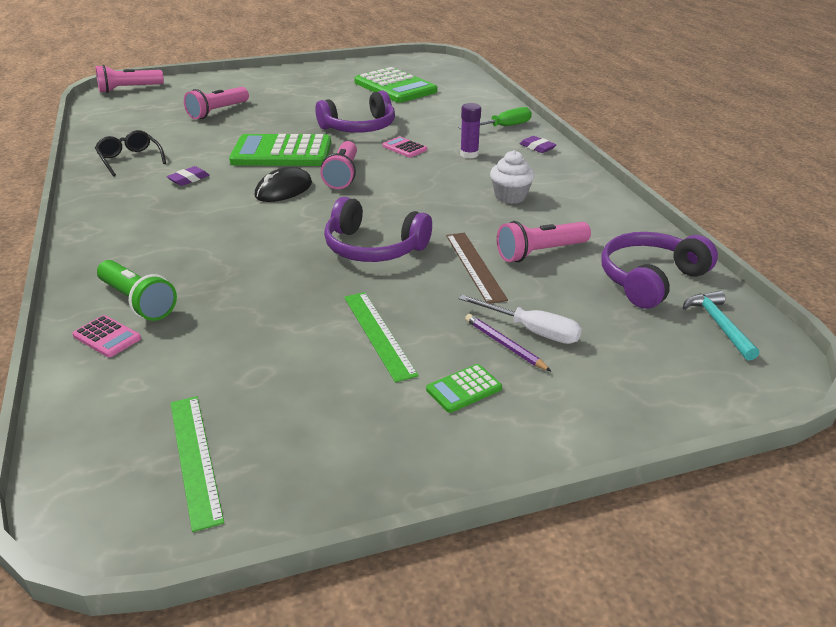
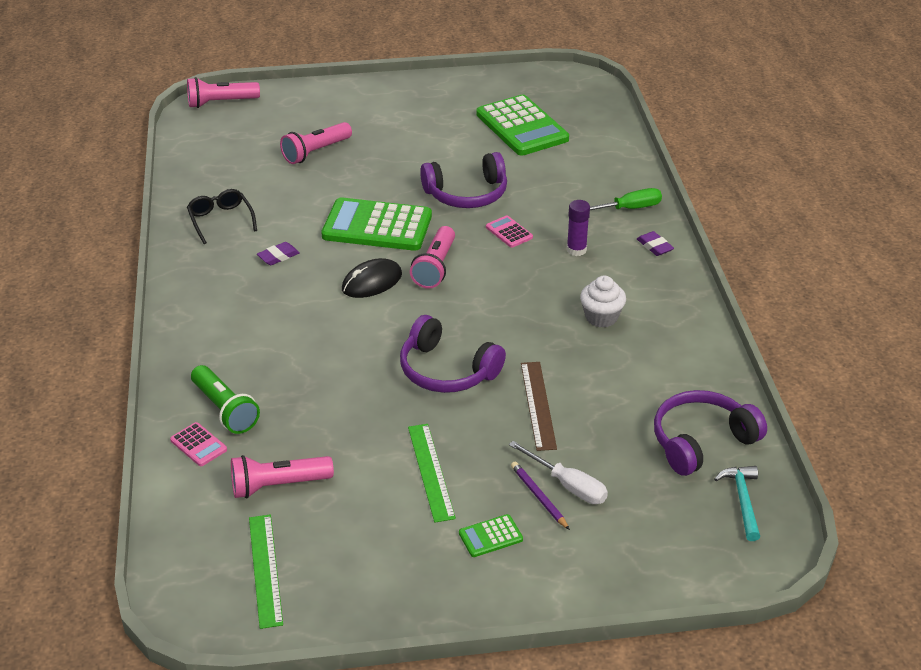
camera: 10 degrees right, 5 degrees up
pink flashlight [497,221,591,262] -> pink flashlight moved to [231,455,334,498]

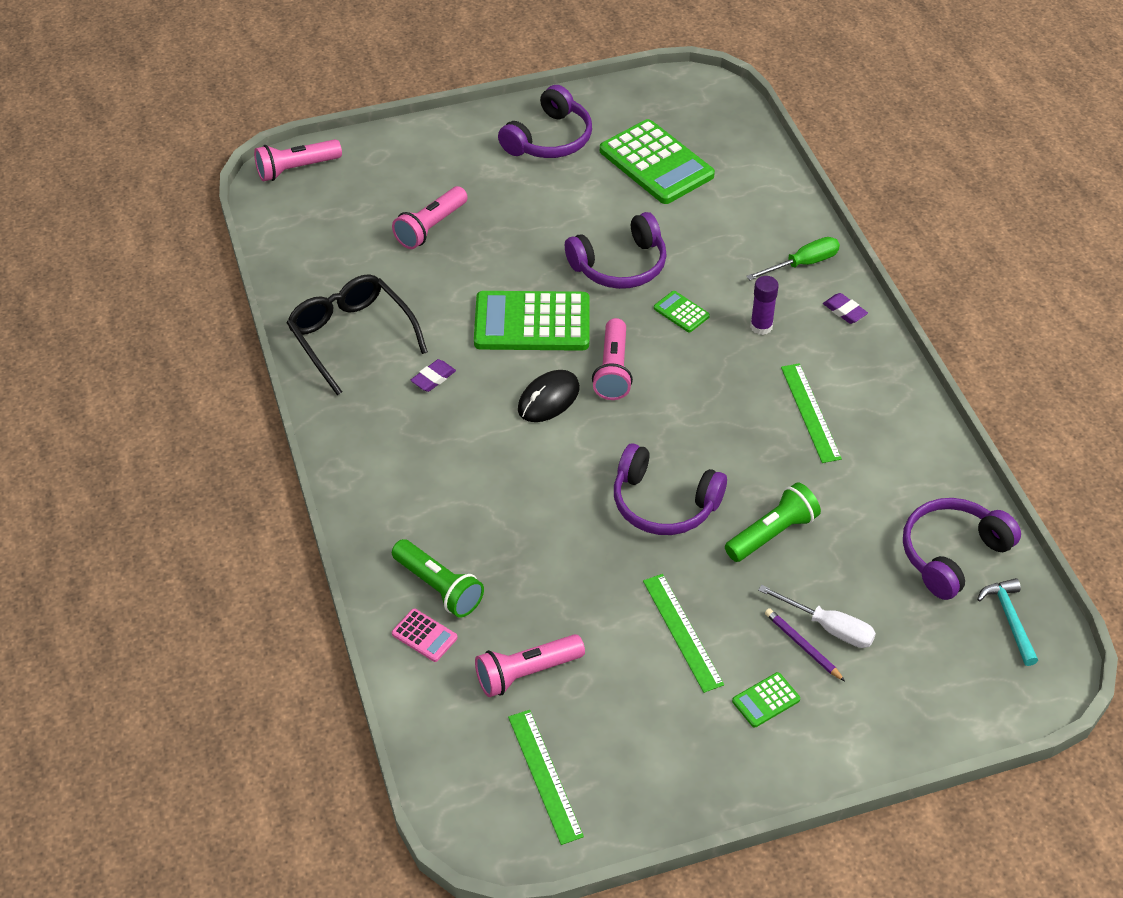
camera: 10 degrees left, 10 degrees up
black glasses [187,189,257,244] -> black glasses [287,274,428,396], size x1.62
pink calculator [486,215,533,248] -> green calculator [654,291,710,333]
brown ruler [521,362,557,451] -> green flashlight [725,482,821,562]
white cupcake [580,276,626,328] -> green ruler [781,363,842,463]
none -> purple headphones [498,85,592,158]

